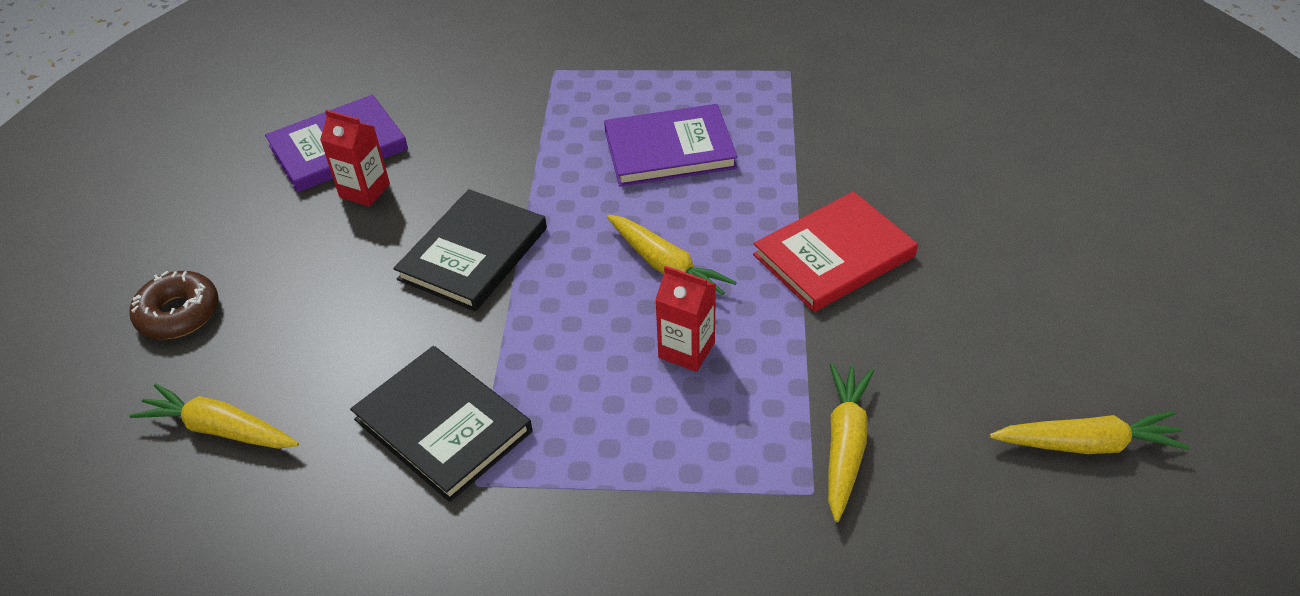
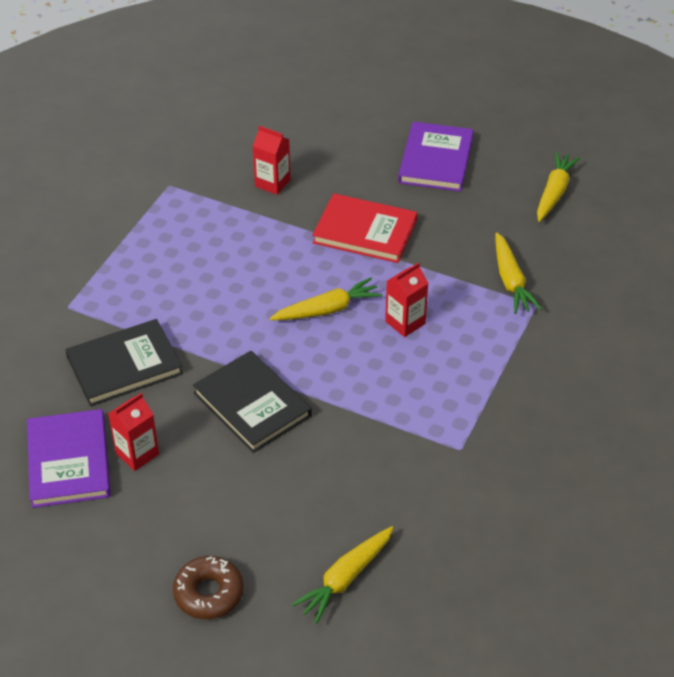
camera: 70 degrees left, 0 degrees up
black book [350,346,532,502] -> black book moved to [65,319,183,406]
purple book [604,104,738,187] -> purple book moved to [398,122,473,192]
red book [753,191,918,312] -> red book turned 60 degrees counterclockwise [312,193,417,263]
yellow carrot [828,363,874,522] -> yellow carrot turned 135 degrees counterclockwise [495,233,542,314]
none -> red carton [253,126,290,195]

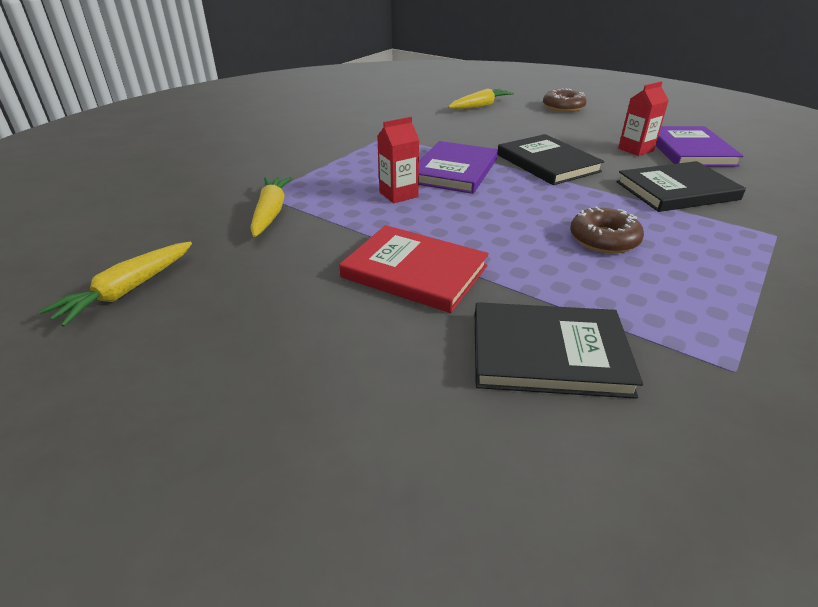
camera: 170 degrees left, 10 degrees down
red carton [253,126,290,195] -> black book [475,302,643,399]
yellow carrot [270,278,382,320] -> none
purple book [398,122,473,192] -> purple book moved to [419,141,498,194]
none -> brown donut [570,206,644,254]

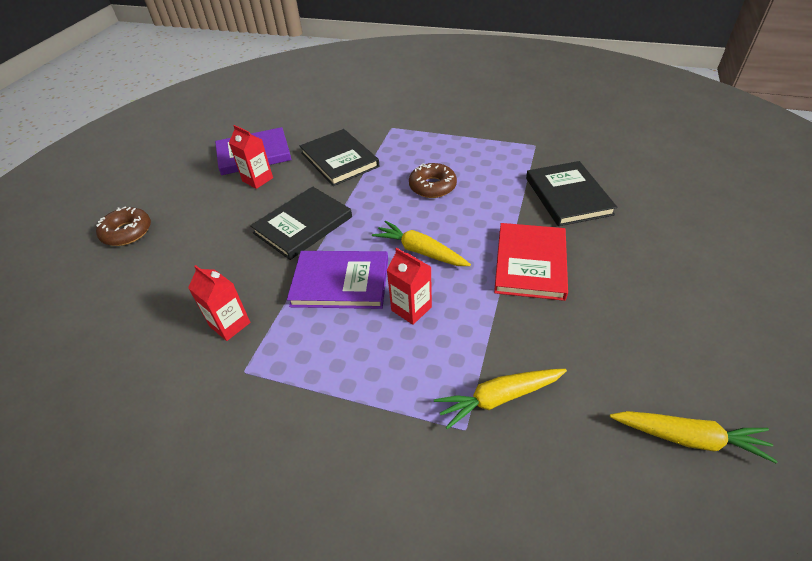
camera: 105 degrees left, 10 degrees up
yellow carrot [448,88,514,109] -> yellow carrot moved to [372,221,471,266]
none -> red carton [188,265,250,341]

